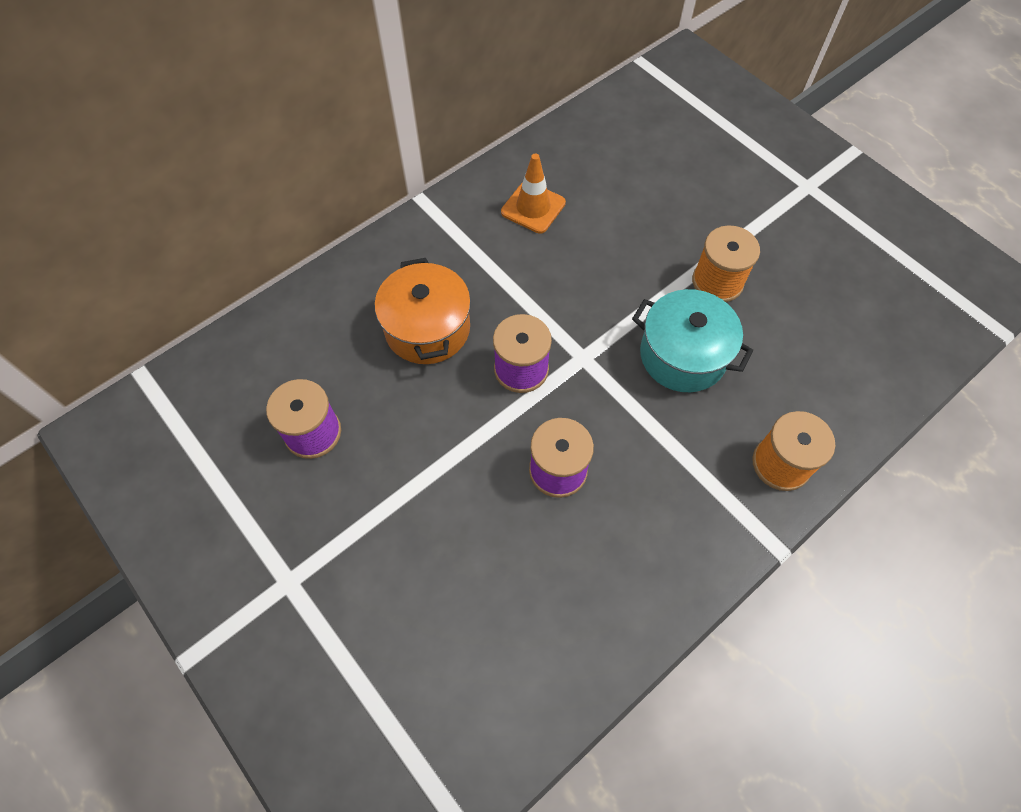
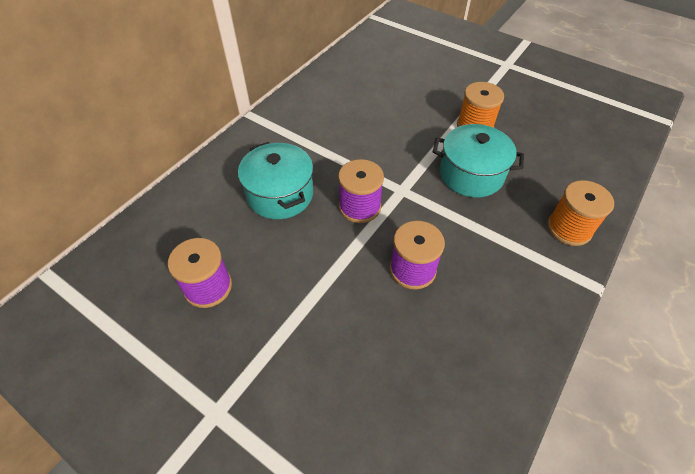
camera: 15 degrees left, 10 degrees down
orange pot [375,258,471,364] -> turquoise pot [238,142,313,219]
orange traffic cone [501,153,566,234] -> none

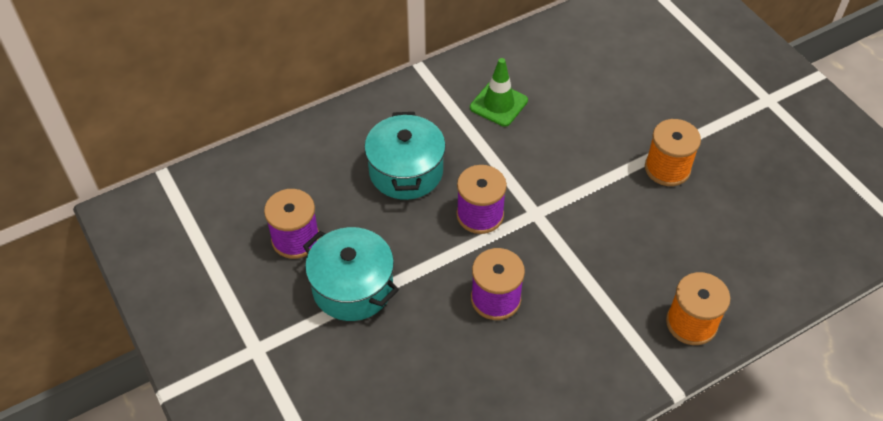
camera: 25 degrees right, 0 degrees up
turquoise pot [433,124,524,198] -> turquoise pot moved to [303,227,399,321]
none -> green traffic cone [470,58,528,127]

